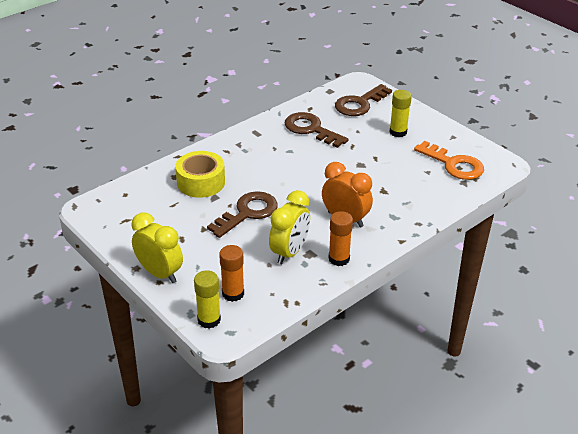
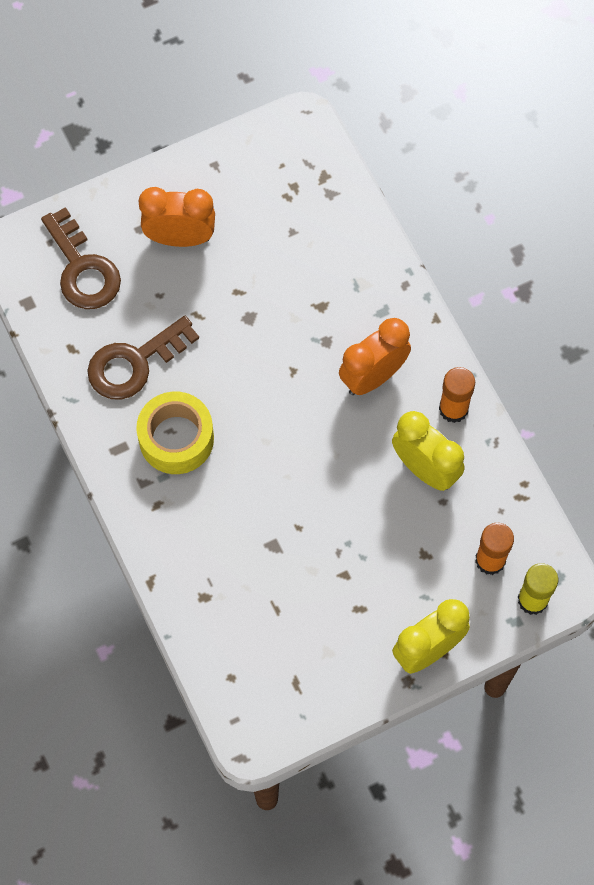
camera: 75 degrees left, 30 degrees up
yellow tape [175,151,225,198] -> yellow tape moved to [136,392,214,474]
brown key [207,191,278,238] -> none
yellow glue stick [389,90,412,137] -> orange clock [138,187,215,247]
orange key [414,141,484,180] -> none

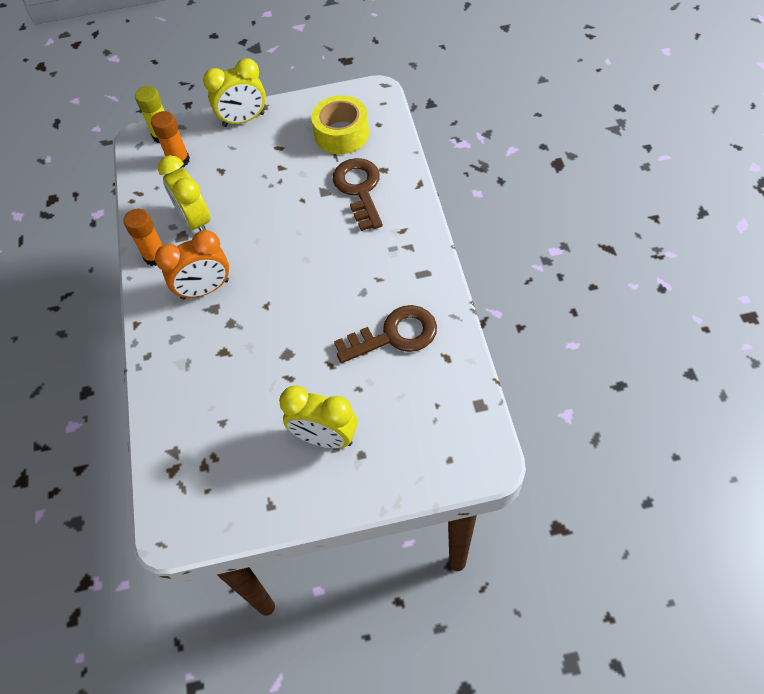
camera: 160 degrees left, 10 degrees down
brown key [41,207,121,309] -> brown key moved to [333,158,383,231]
yellow tape [136,392,214,474] -> yellow tape moved to [311,95,369,154]
orange clock [138,187,215,247] -> yellow clock [279,386,357,448]

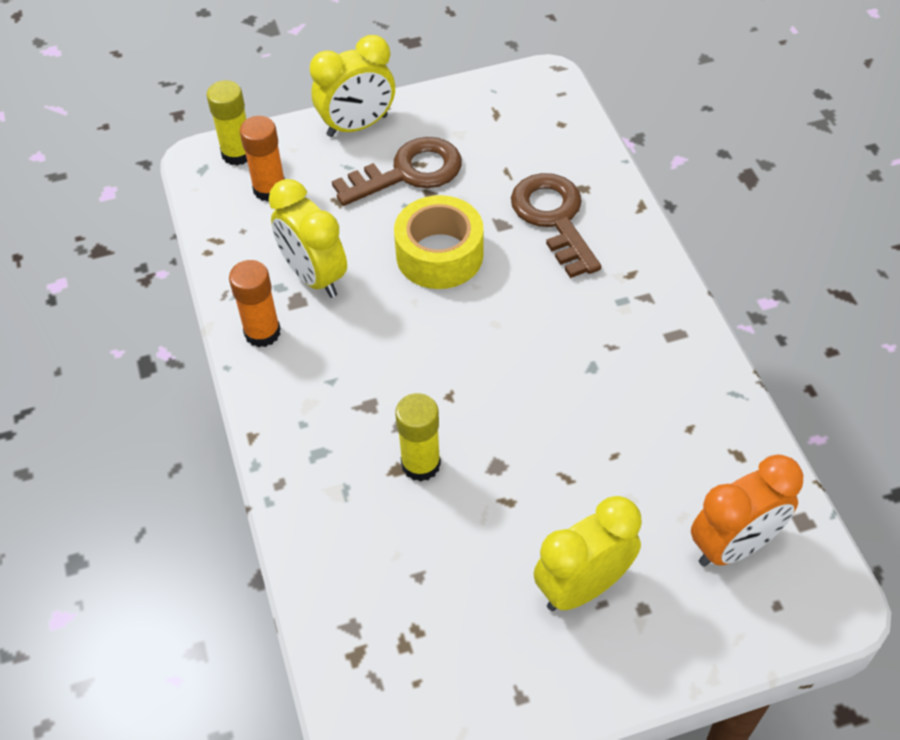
camera: 10 degrees left, 5 degrees down
orange clock [155,230,229,300] -> orange clock moved to [691,455,803,567]
yellow clock [279,386,357,448] -> yellow clock turned 135 degrees clockwise [534,496,642,611]
yellow tape [311,95,369,154] -> yellow tape moved to [394,195,483,289]
brown key [334,305,437,363] -> brown key moved to [332,137,462,206]
none -> yellow glue stick [395,393,441,482]

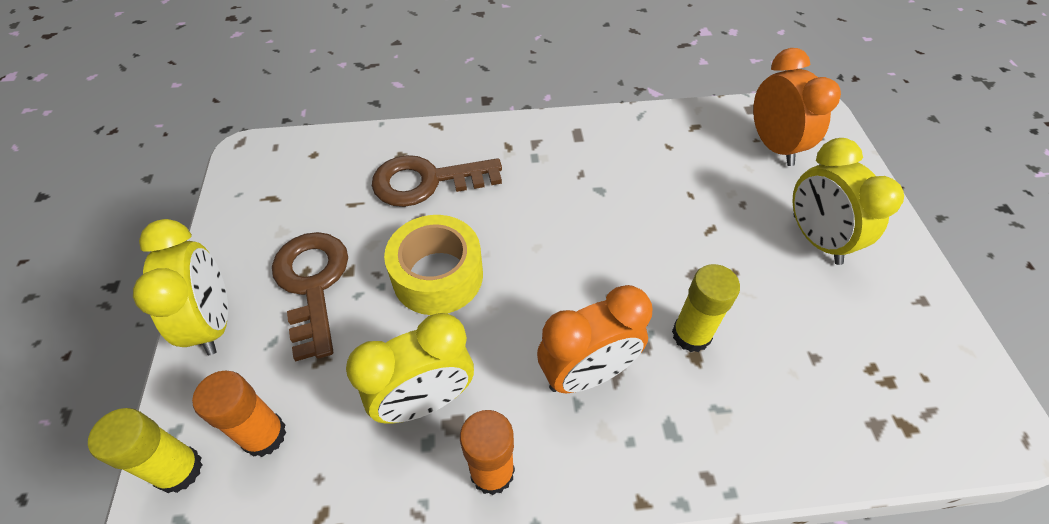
camera: 80 degrees left, 0 degrees up
none -> orange clock [537,285,652,393]

